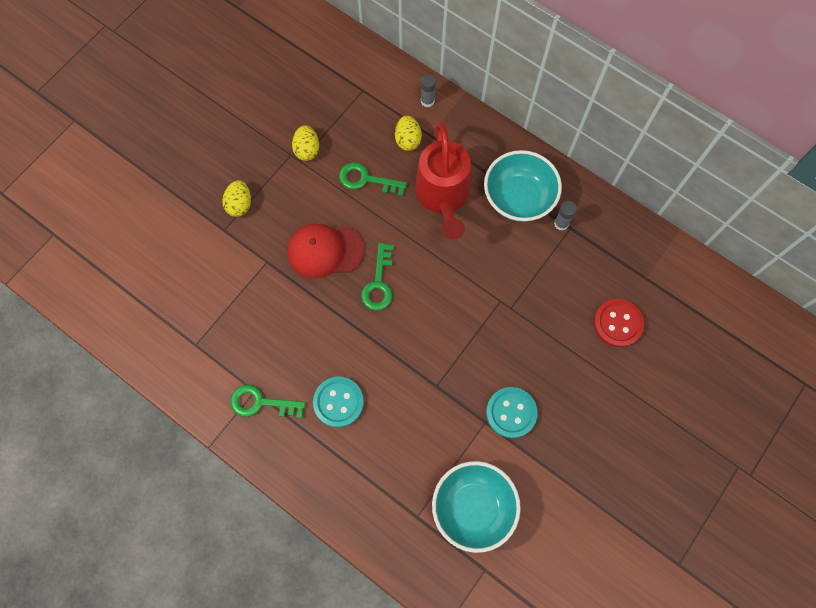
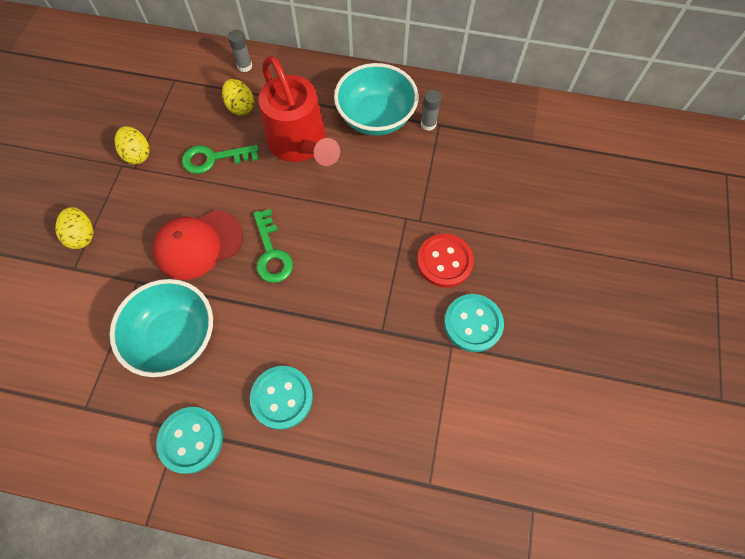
camera: 25 degrees left, 5 degrees down
green key [230,384,306,418] -> turquoise button [156,407,223,474]
turquoise bowl [432,461,521,553] -> turquoise bowl moved to [110,279,213,377]
red button [594,299,644,347] -> red button moved to [417,234,474,288]

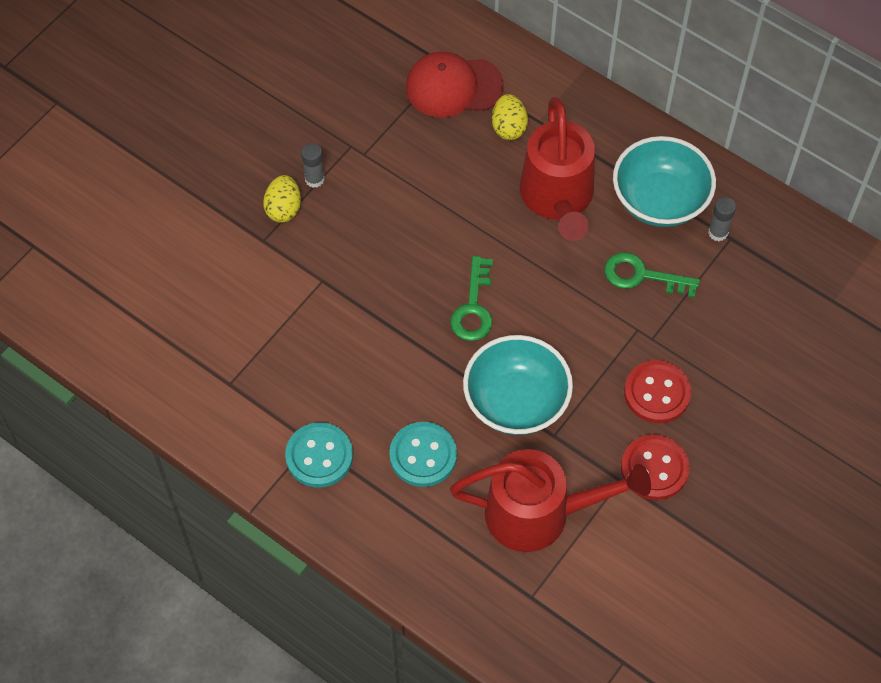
camera: 25 degrees right, 5 degrees down
turquoise bowl [110,279,213,377] -> turquoise bowl moved to [463,335,573,435]
yellow egg [114,126,150,164] -> none
red cap [153,210,243,280] -> red cap moved to [406,52,504,118]
green key [182,145,259,174] -> green key moved to [604,252,700,298]
grey glue stick [228,30,252,72] -> grey glue stick moved to [301,143,325,188]
turquoise button [444,294,504,352] -> red button [621,434,690,500]
none -> red watering can [450,449,651,552]

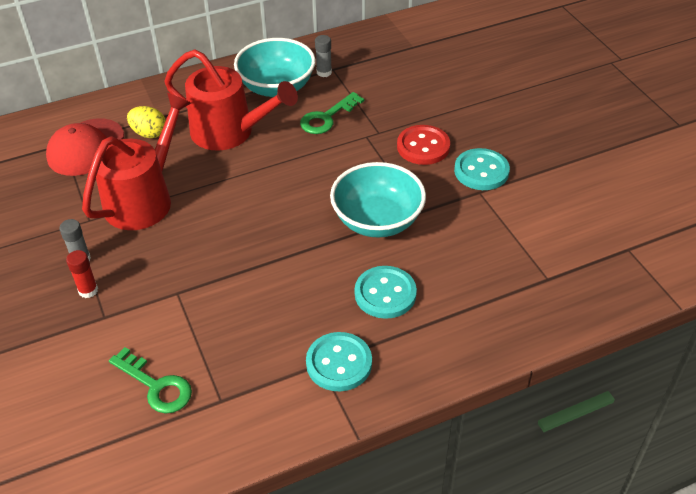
camera: 60 degrees left, 15 degrees down
yellow egg [263,175,301,223] -> red glue stick [66,250,98,298]
green key [450,256,493,341] -> green key moved to [109,347,192,414]
red watering can [450,449,651,552] -> red watering can moved to [82,93,191,230]
red button [621,434,690,500] -> turquoise button [454,148,510,190]

